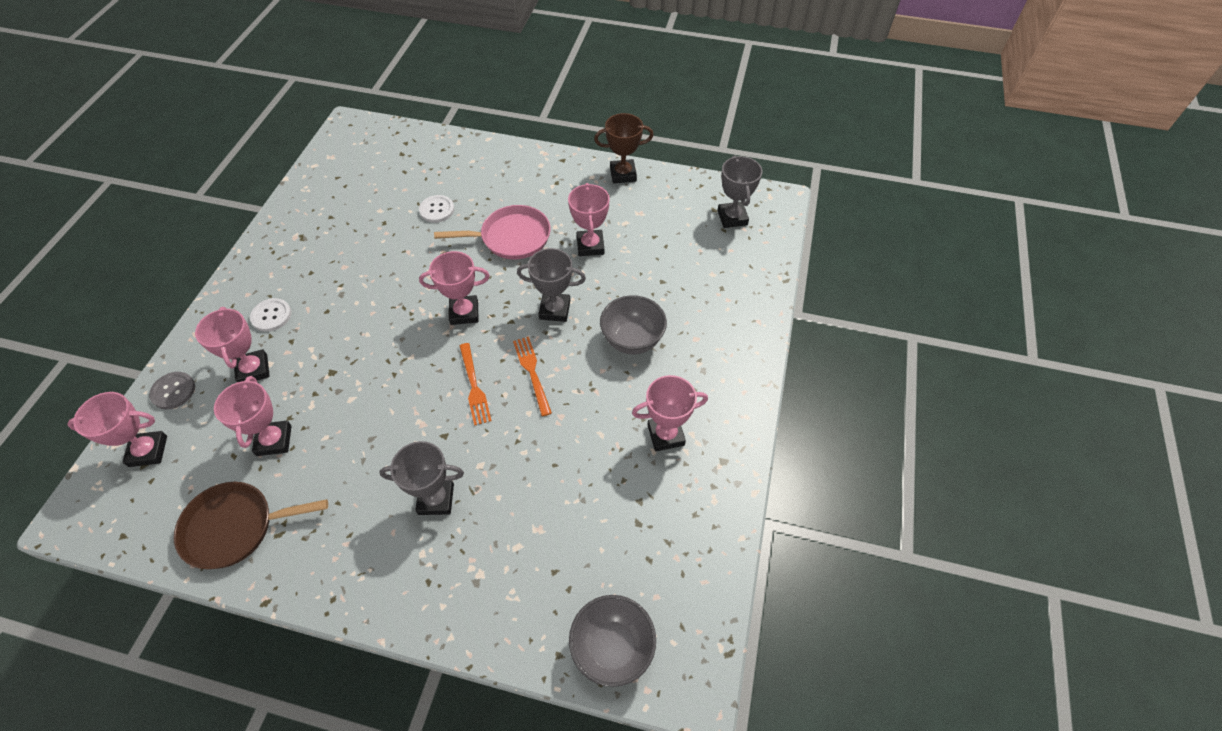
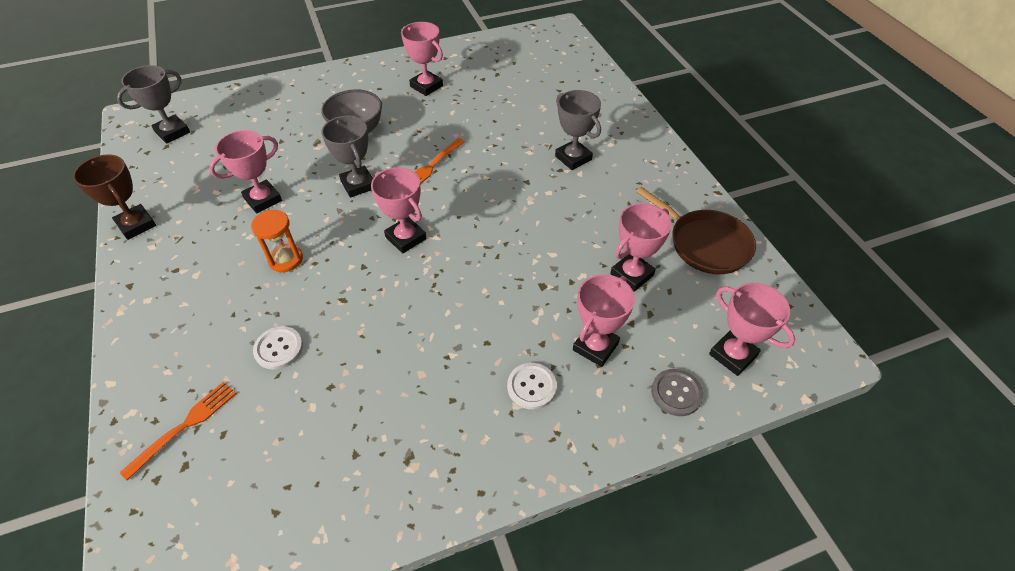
camera: 125 degrees left, 5 degrees down
pink pan [434,205,550,260] -> orange hourglass [251,210,303,272]
orange fork [460,343,491,426] -> orange fork moved to [120,382,237,481]
grey bowl [569,595,656,687] -> none

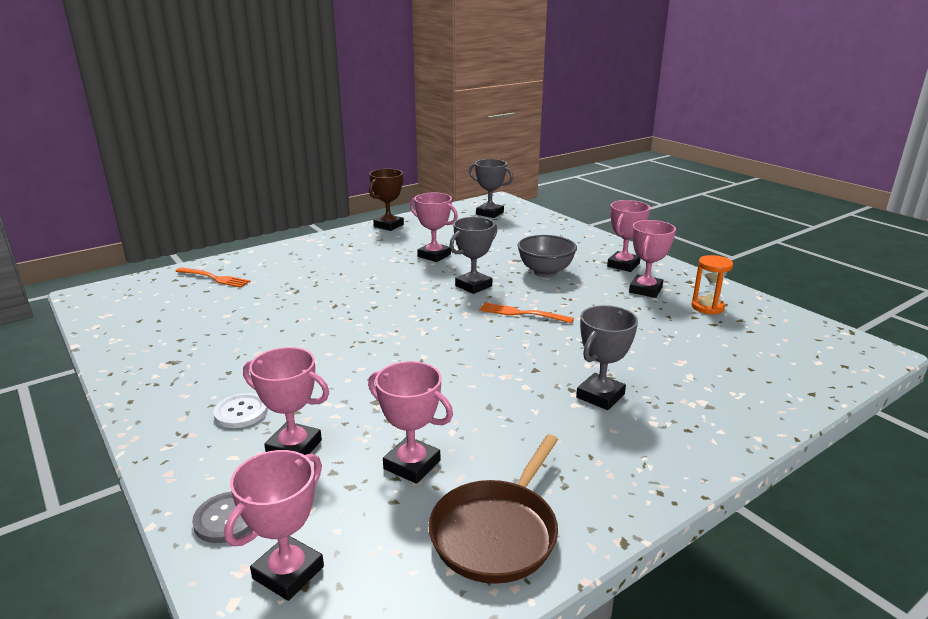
camera: 75 degrees right, 25 degrees down
orange hourglass [251,210,303,272] -> orange hourglass moved to [692,255,733,315]
white button [253,326,303,370] -> none
pink trophy [371,167,426,253] -> pink trophy moved to [607,200,650,272]

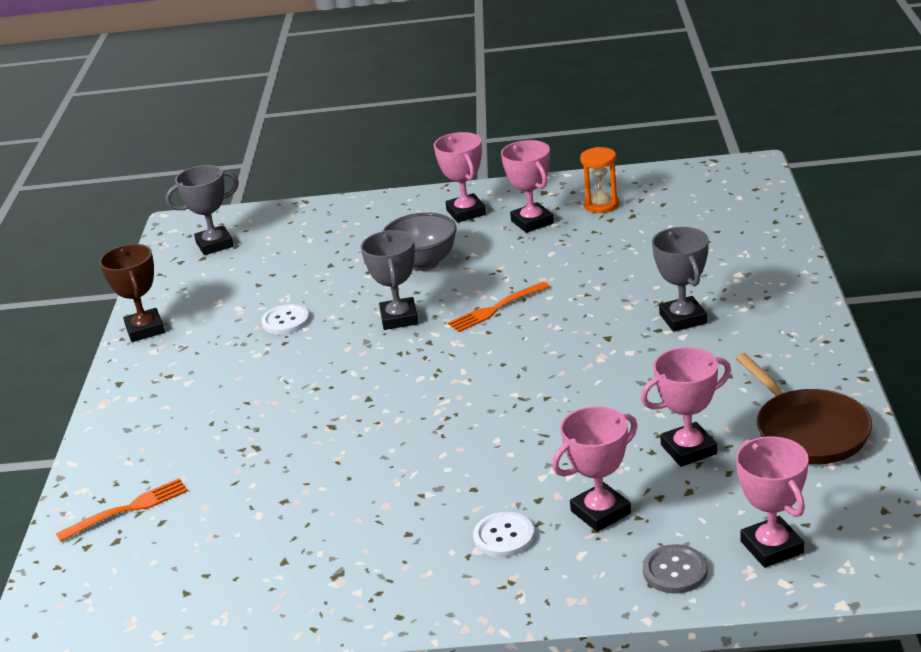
camera: 50 degrees left, 5 degrees up
pink trophy [410,193,458,262] -> white button [261,304,310,335]

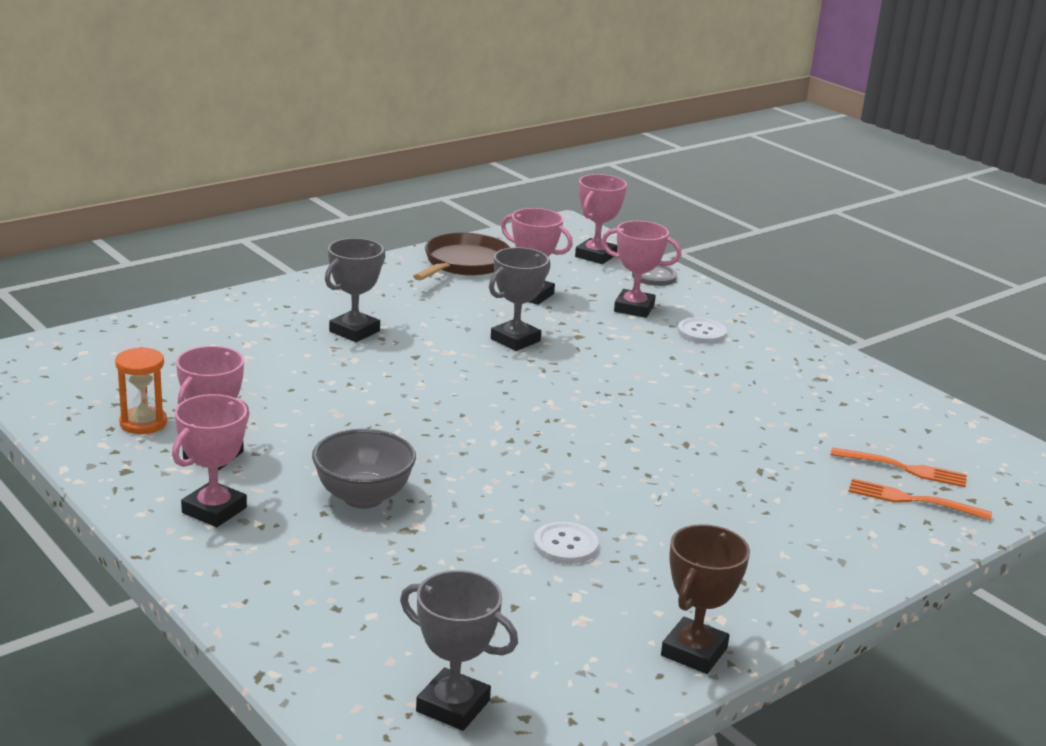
camera: 135 degrees left, 5 degrees down
grey trophy [361,230,418,330] -> grey trophy moved to [489,247,550,351]
orange fork [448,282,550,332] -> orange fork moved to [831,447,967,487]

